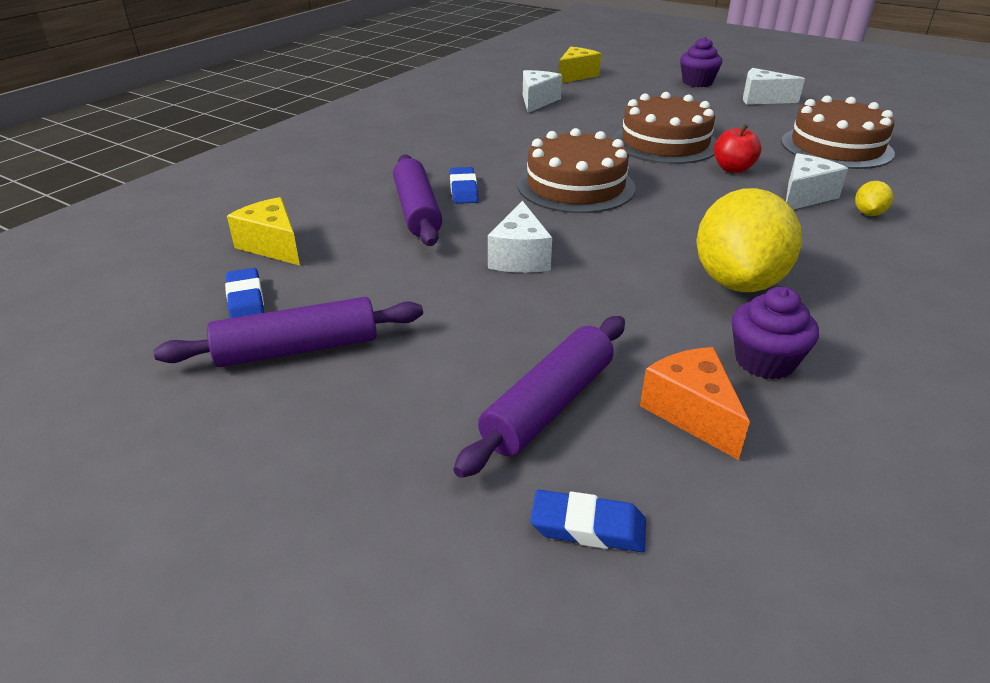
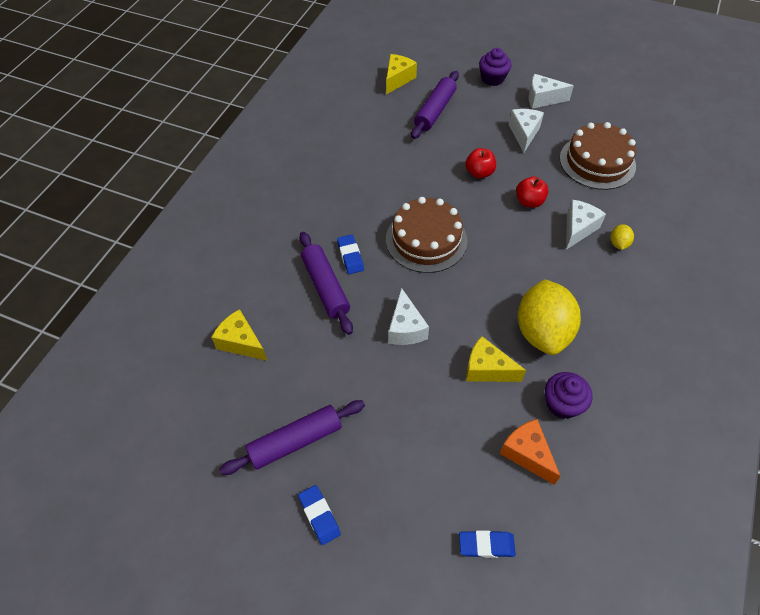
camera: 10 degrees left, 20 degrees up
blue eraser [225,268,264,318] -> blue eraser moved to [298,485,341,545]
purple rolling pin [454,316,625,478] -> purple rolling pin moved to [411,71,459,139]
white cheese [523,70,562,113] -> white cheese moved to [509,109,544,153]
brown cake [613,92,717,164] -> red apple [465,148,496,179]
none -> yellow cheese [466,336,526,382]

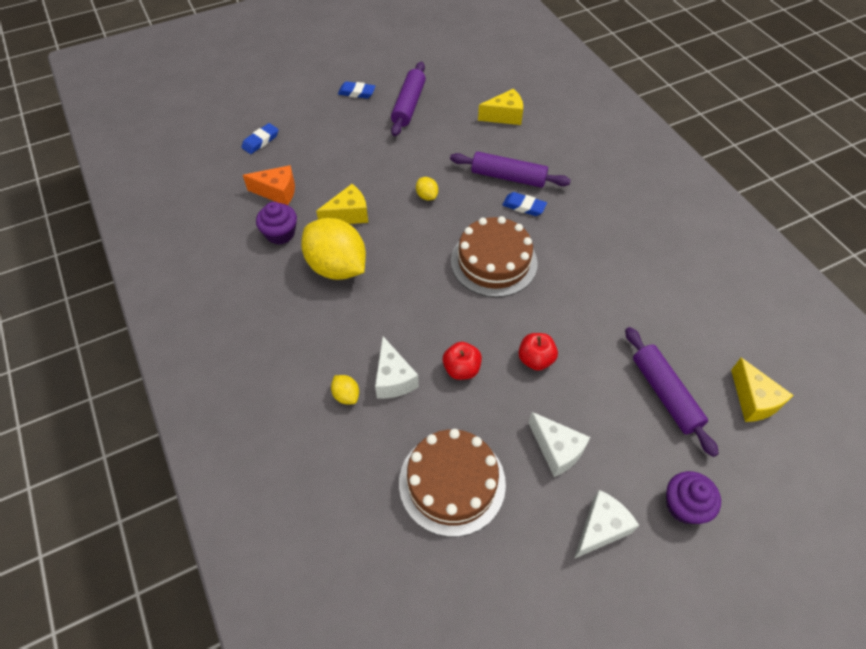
camera: 130 degrees right, 0 degrees up
white cheese [388,288,429,345] -> yellow lemon [416,177,438,201]

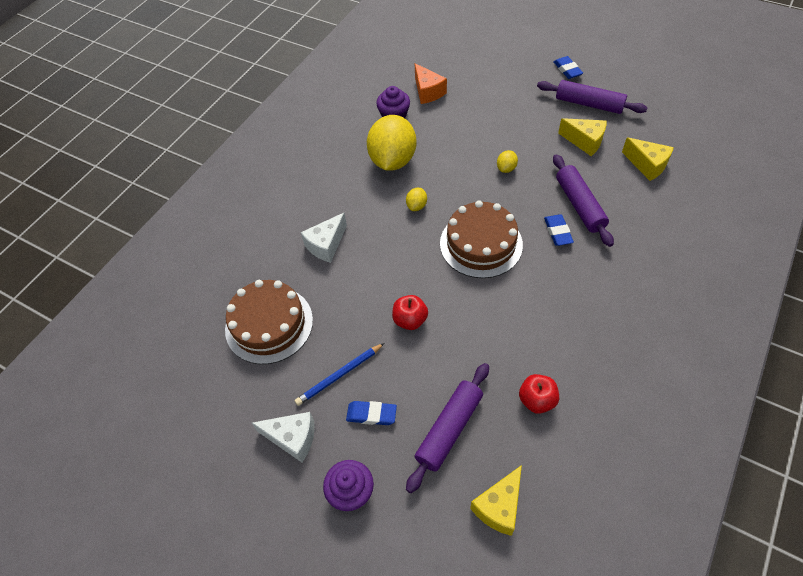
camera: 60 degrees right, 0 degrees up
blue eraser [241,123,279,154] -> blue eraser moved to [346,401,397,425]
yellow cheese [316,184,368,224] -> yellow cheese moved to [558,118,607,156]
yellow lemon [331,375,359,404] -> yellow lemon moved to [406,188,427,211]
purple rolling pin [391,62,426,136] -> purple rolling pin turned 45 degrees clockwise [537,80,647,114]
red apple [443,342,482,380] -> red apple moved to [519,374,559,414]
white cheese [529,412,590,477] -> blue pencil [295,343,384,406]

